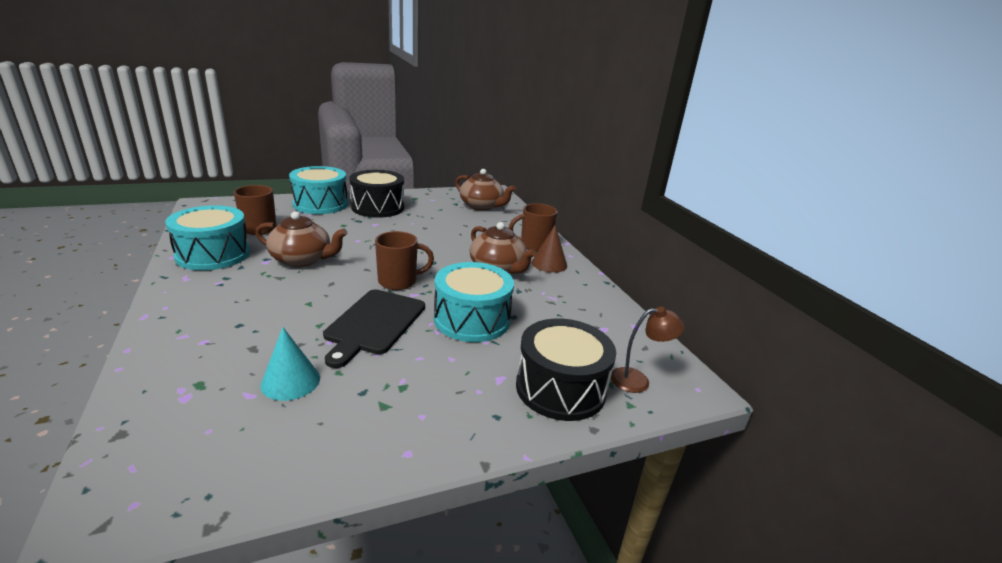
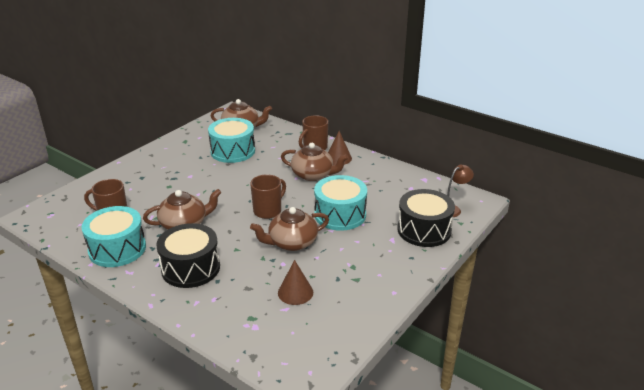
camera: 30 degrees left, 5 degrees up
turquoise cone [261,327,320,401] -> brown cone [278,260,313,305]
turquoise drum [289,166,348,214] -> turquoise drum moved to [208,118,255,163]
black cutting board [323,289,425,368] -> brown teapot [250,207,329,251]
black drum [349,170,404,218] -> black drum moved to [156,223,220,288]

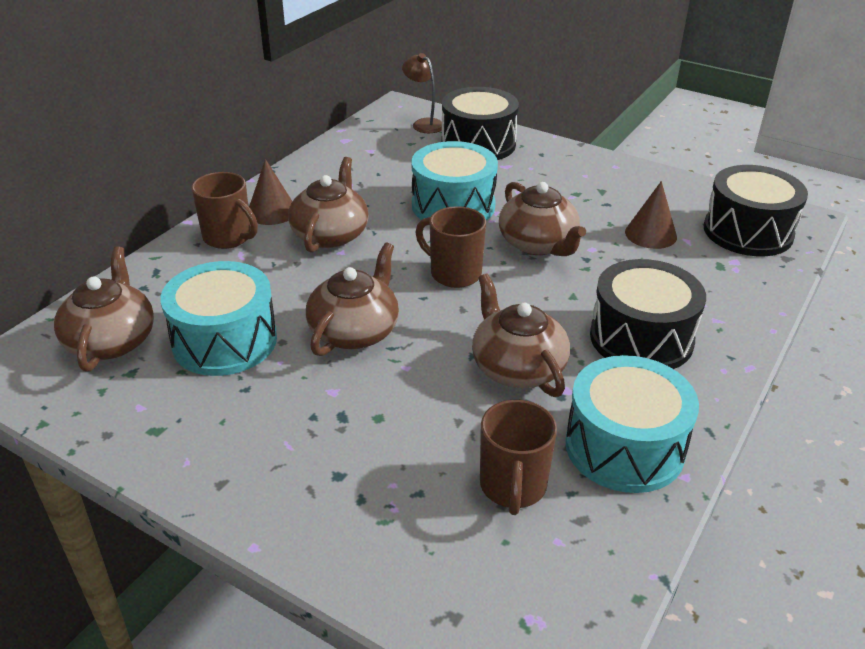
camera: 95 degrees left, 5 degrees up
none -> brown teapot [306,243,399,356]
none -> black drum [704,165,808,256]

